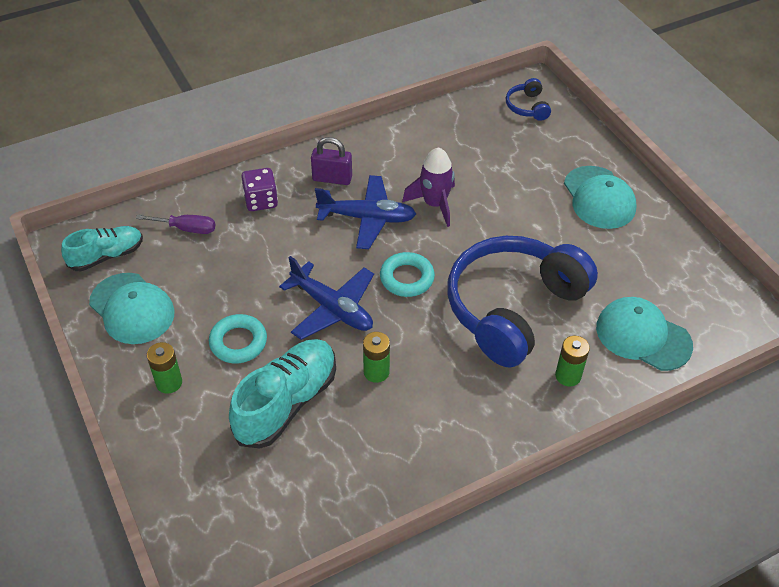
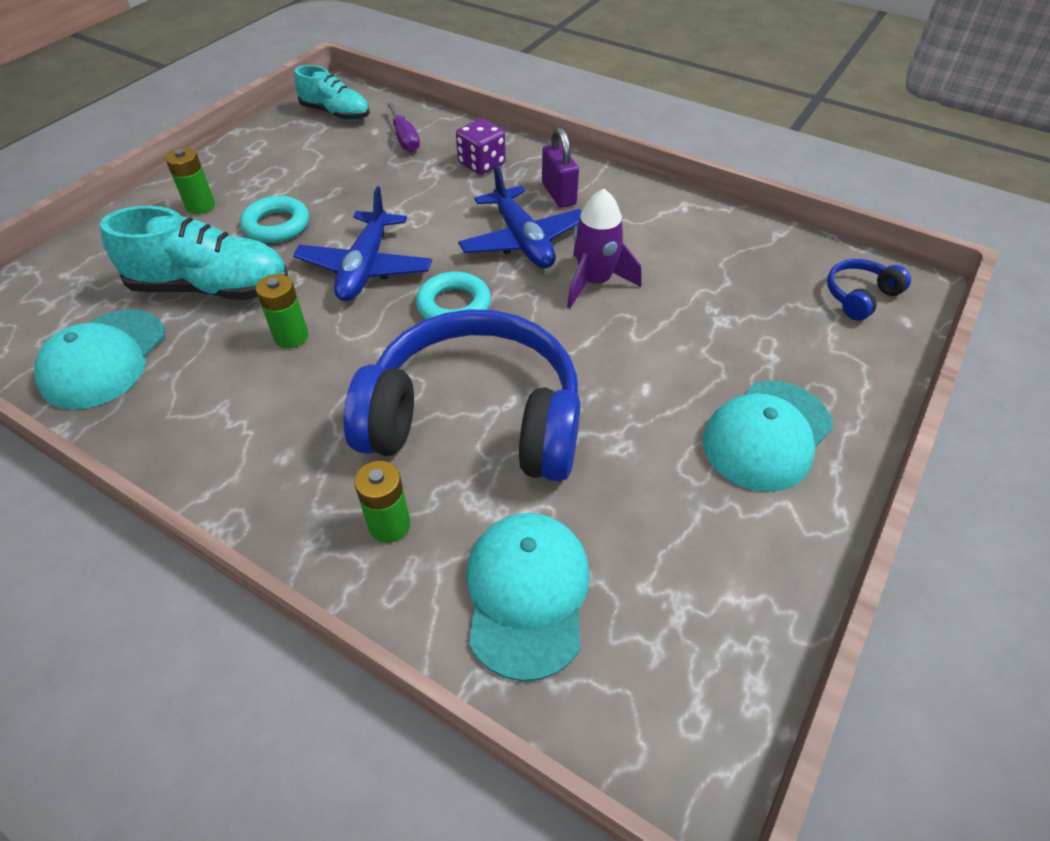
camera: 60 degrees right, 0 degrees up
turquoise cap [89,273,175,344] -> turquoise cap moved to [34,309,165,410]

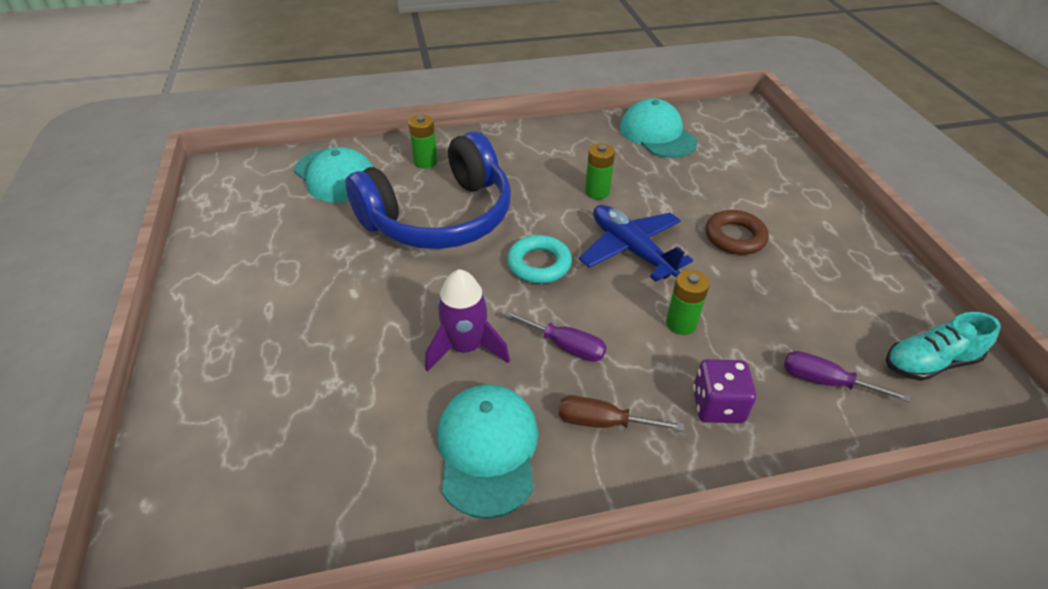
camera: 135 degrees right, 5 degrees down
turquoise shoe [100,206,288,300] -> none
green battery [165,147,215,214] -> green battery moved to [666,270,710,335]
turquoise ring [240,196,309,243] -> brown ring [706,210,769,255]
blue plane [458,165,582,268] -> purple screwdriver [503,310,607,362]
purple padlock [542,127,579,208] -> brown screwdriver [559,396,684,431]
turquoise cap [702,381,833,492] -> turquoise cap moved to [437,384,538,519]
blue headphones [827,259,911,321] -> none

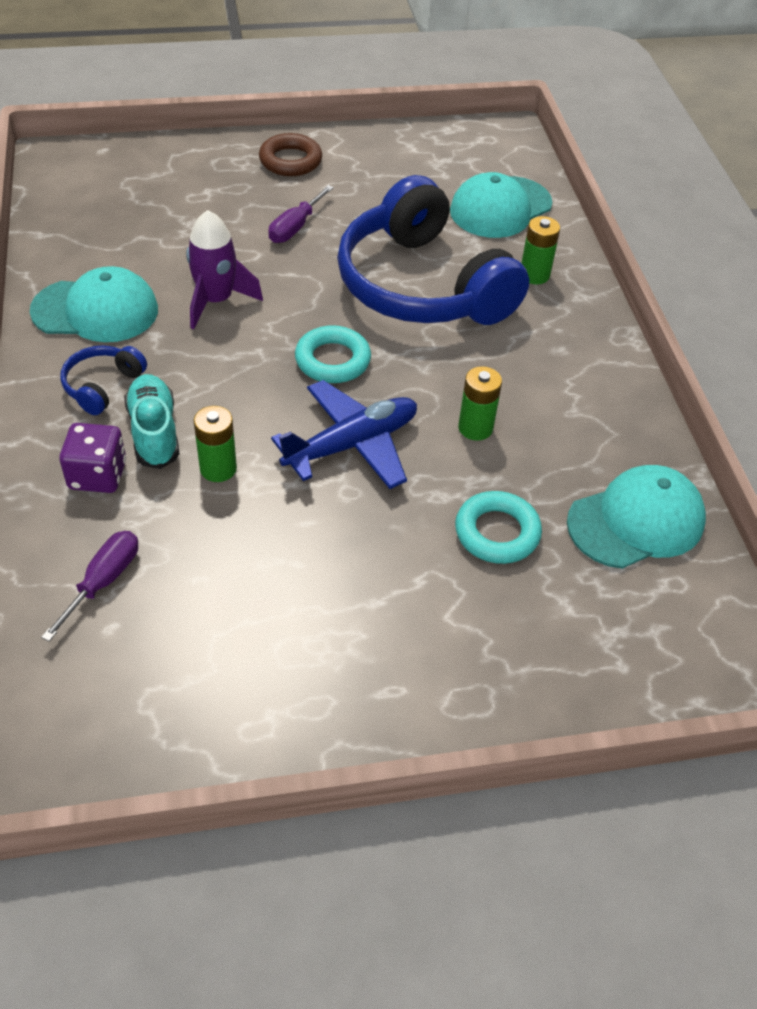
camera: 90 degrees right, 5 degrees up
purple screwdriver [503,310,607,362] -> purple screwdriver moved to [269,185,334,243]
brown screwdriver [559,396,684,431] -> blue headphones [60,345,147,415]
brown ring [706,210,769,255] -> brown ring moved to [259,133,322,176]
turquoise shoe [886,312,1001,381] -> turquoise shoe moved to [124,374,179,469]
none -> turquoise ring [455,491,542,564]

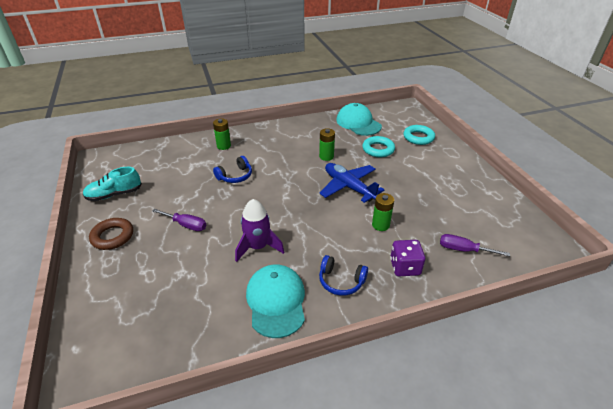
camera: 95 degrees left, 10 degrees down
turquoise shoe [124,374,179,469] -> turquoise shoe moved to [83,167,142,201]
turquoise ring [295,325,371,383] -> turquoise ring moved to [403,125,435,145]
blue headphones [337,175,529,325] -> blue headphones [213,156,252,183], size x0.40
turquoise cap [450,172,552,238] -> none

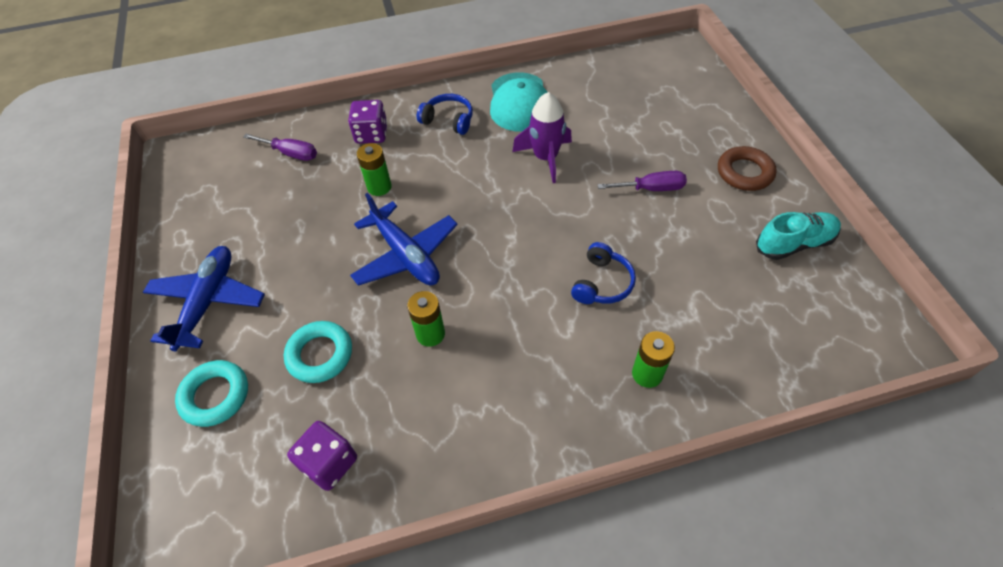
camera: 175 degrees left, 15 degrees up
purple screwdriver [152,209,206,231] -> purple screwdriver turned 150 degrees clockwise [598,171,687,191]
blue headphones [213,156,252,183] -> blue headphones turned 150 degrees clockwise [571,242,636,304]
turquoise cap [336,103,382,136] -> purple dice [287,421,357,491]
none -> blue plane [143,246,265,352]

